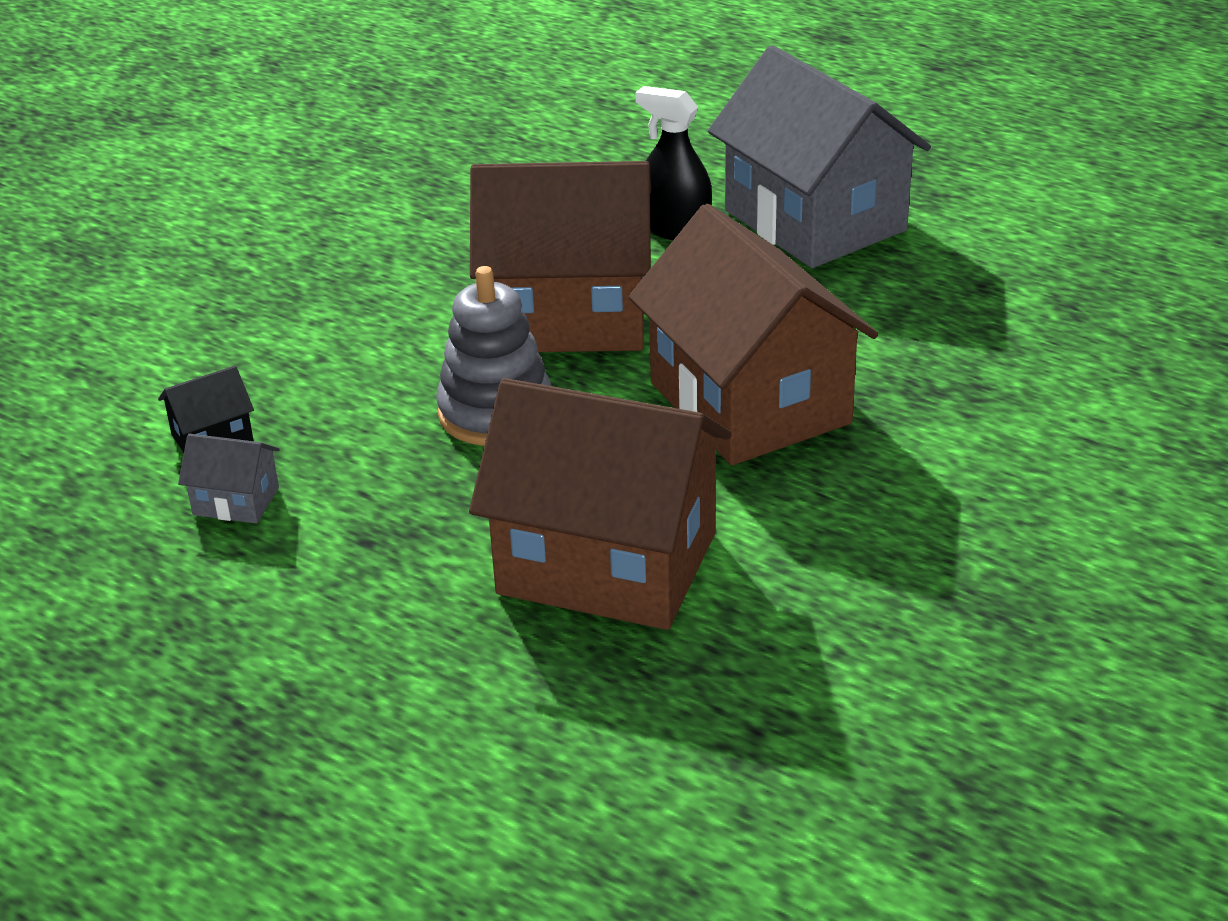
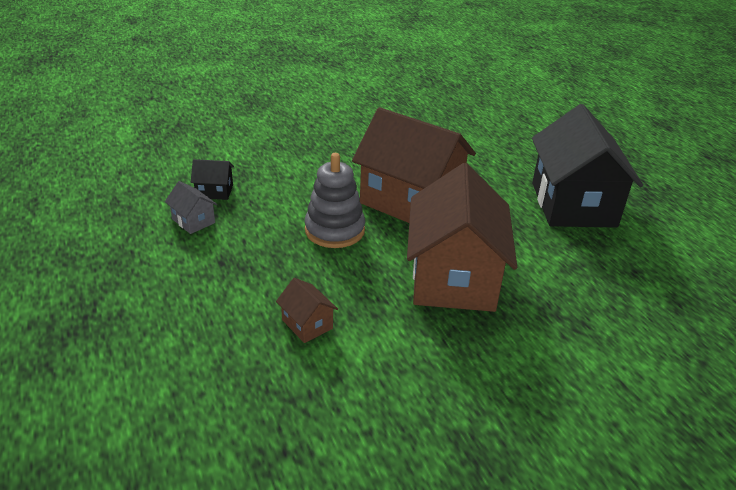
camera: 30 degrees right, 0 degrees up
brown house [469,378,732,630] -> brown house [276,278,338,343], size x0.40
black spray bottle [636,86,712,240] -> none
grey house [708,45,931,268] -> black house [532,104,643,228]

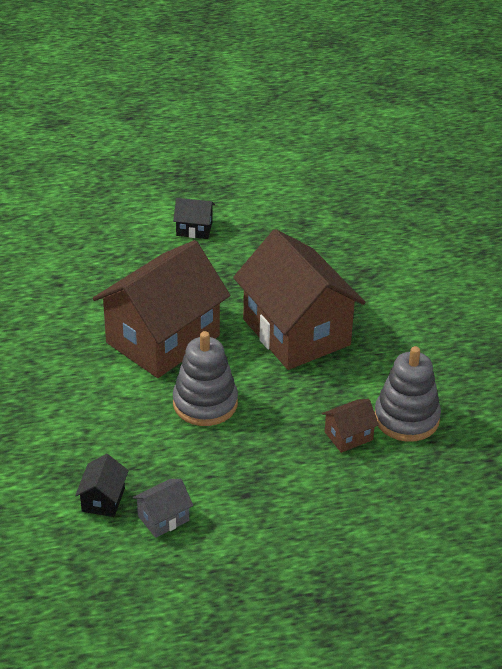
camera: 80 degrees left, 5 degrees up
brown house [407,163,517,312] -> brown house turned 45 degrees clockwise [233,229,366,370]
black house [532,104,643,228] -> black house [173,198,215,239], size x0.40
none -> grey stacking toy [375,346,441,442]

